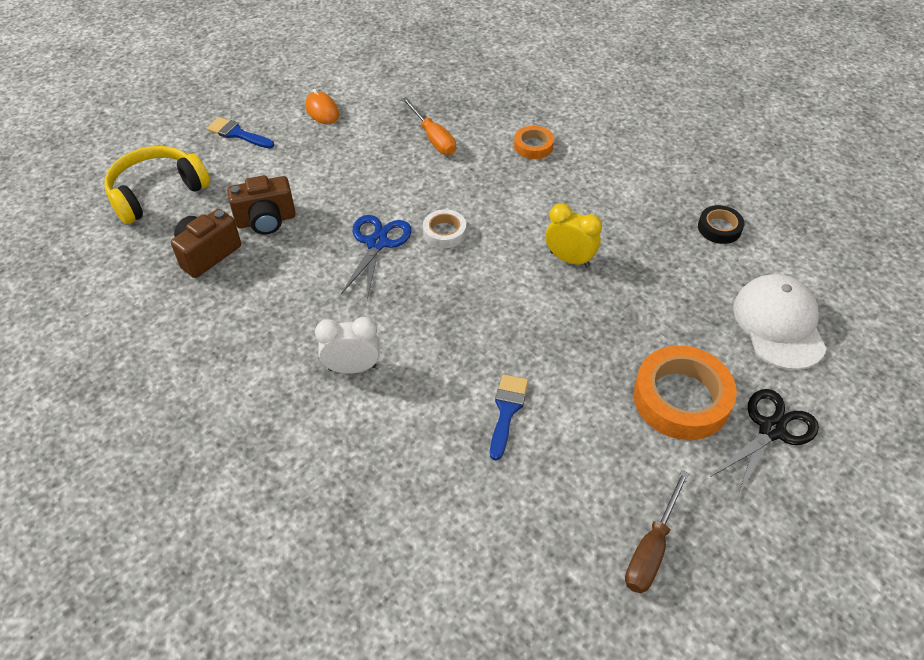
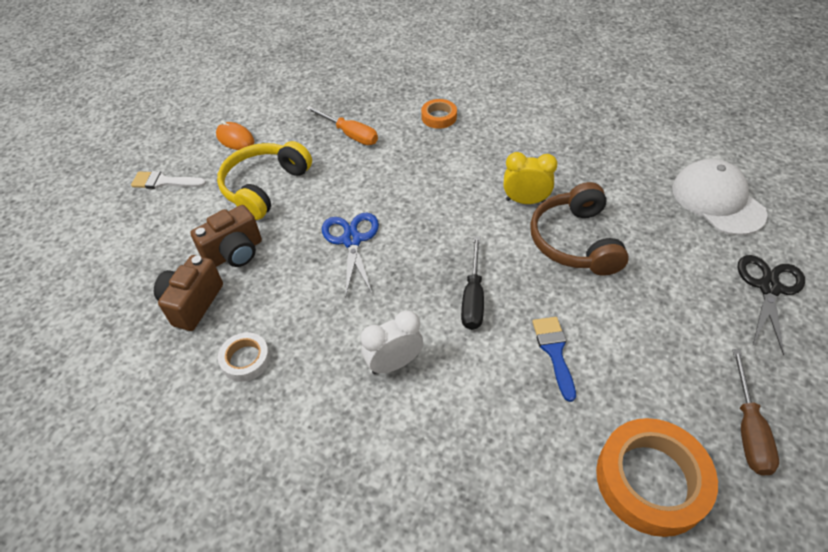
camera: 20 degrees left, 0 degrees up
yellow headphones [104,146,210,224] -> yellow headphones moved to [217,141,312,220]
blue brush [207,117,274,149] -> white brush [131,171,206,189]
white tape [423,209,466,248] -> white tape moved to [218,332,270,382]
orange tape [633,345,737,440] -> orange tape moved to [596,418,718,537]
black tape [698,205,744,244] -> none
none -> black screwdriver [461,236,484,330]
none -> brown headphones [530,182,629,276]

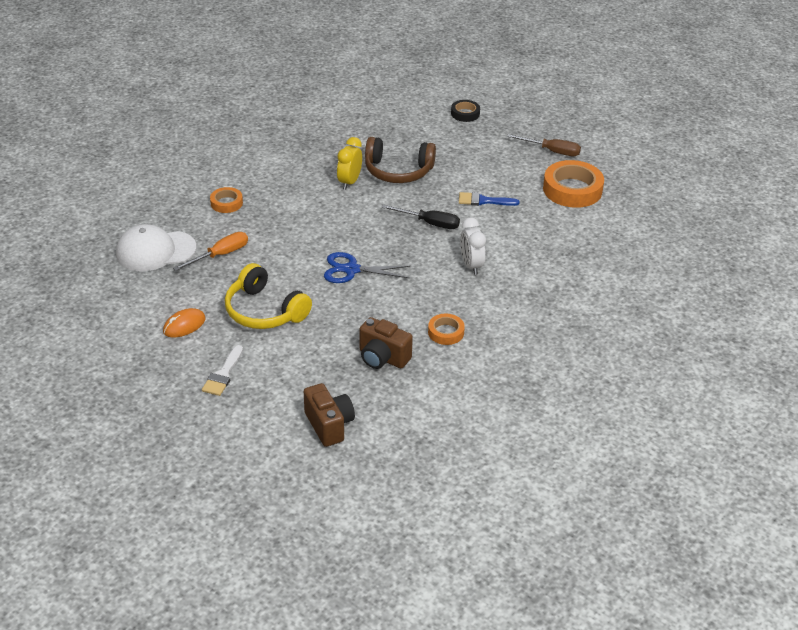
camera: 80 degrees left, 10 degrees down
brown camera [190,205,262,267] -> brown camera moved to [304,383,355,447]
white tape [218,332,270,382] -> orange tape [428,314,465,345]
white cap [672,159,768,235] -> white cap moved to [116,224,197,272]
black scissors [738,255,805,356] -> black tape [451,100,480,122]

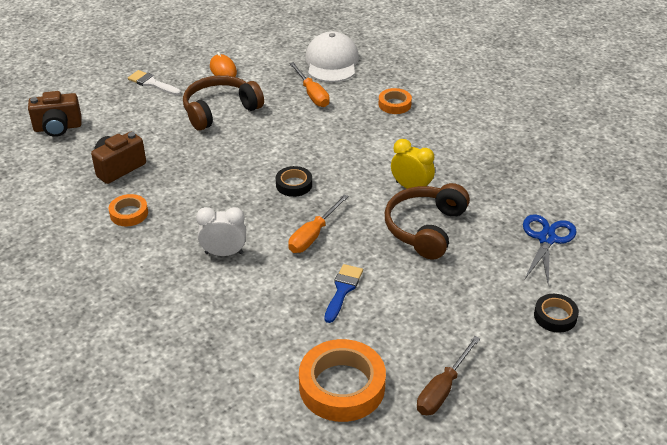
camera: 105 degrees right, 0 degrees up
yellow headphones [225,263,312,329] -> brown headphones [183,75,264,131]
blue scissors [324,252,411,283] -> blue scissors moved to [523,214,577,285]
black screwdriver [381,205,460,229] -> orange screwdriver [288,194,349,253]
none -> black tape [276,166,312,197]

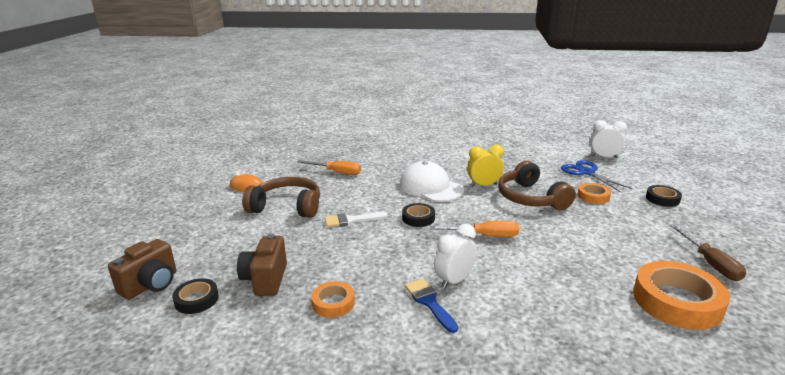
camera: 45 degrees left, 15 degrees down
white brush [128,70,181,95] -> white brush moved to [325,212,388,227]
brown headphones [183,75,264,131] -> brown headphones turned 90 degrees clockwise [242,177,320,218]
orange screwdriver [288,194,349,253] -> orange screwdriver turned 75 degrees counterclockwise [430,221,519,237]
white cap [305,31,359,82] -> white cap moved to [399,161,464,202]
blue brush [324,264,363,323] -> blue brush moved to [405,279,458,333]
orange tape [379,88,412,114] -> orange tape moved to [577,183,611,204]
none -> black tape [172,278,219,314]
none -> white clock [590,120,627,158]

